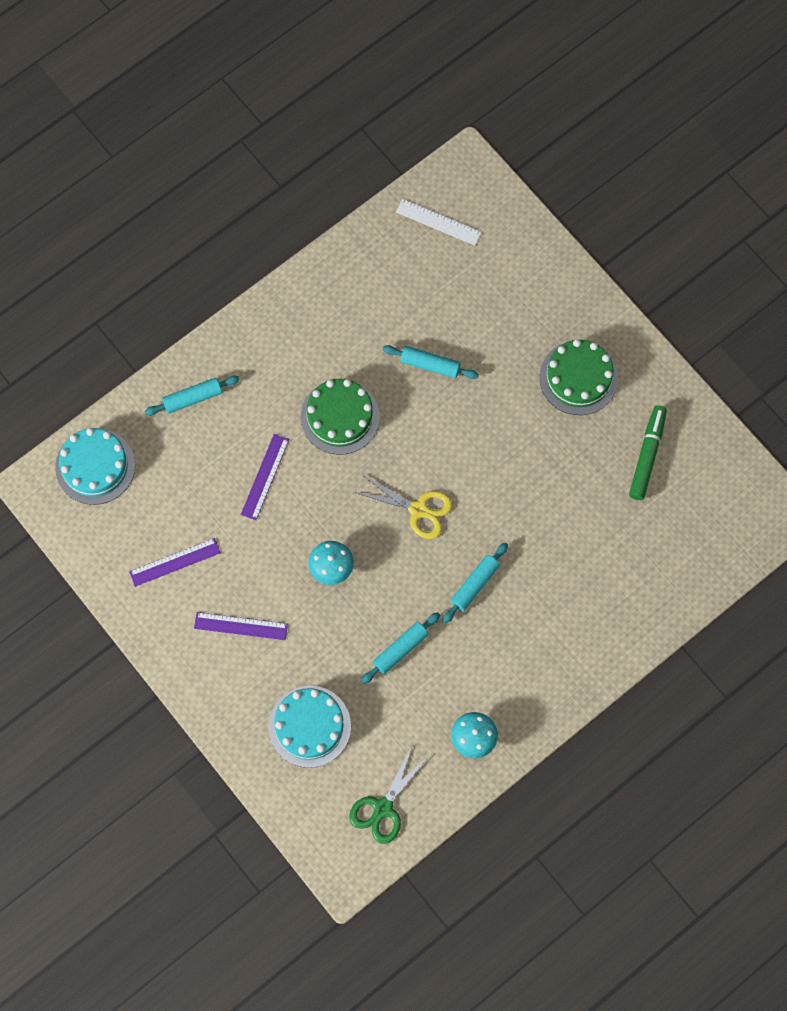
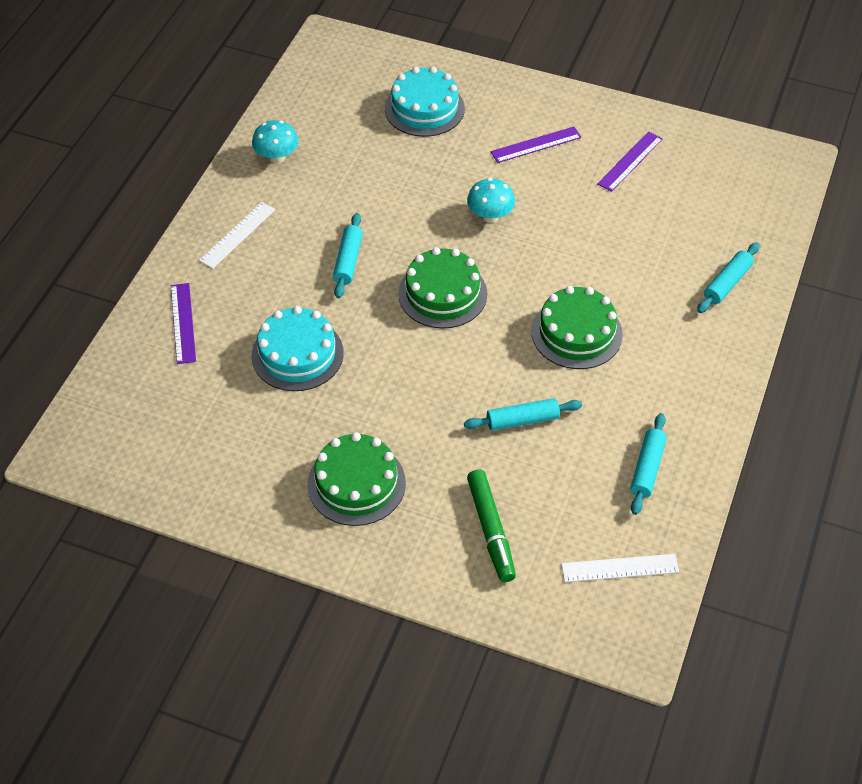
camera: 150 degrees right, 20 degrees down
turquoise cake [55,428,135,505] -> turquoise cake moved to [252,306,344,391]
purple ruler [241,434,289,520] -> purple ruler moved to [171,283,196,364]
green scissors [349,746,429,844] -> none
yellow scissors [354,475,453,539] -> green cake [398,247,487,329]
turquoise rolling pin [361,612,440,684] -> turquoise rolling pin moved to [630,413,667,515]
green marker [629,405,667,500] -> green marker moved to [467,470,516,582]
none -> white ruler [199,202,275,269]

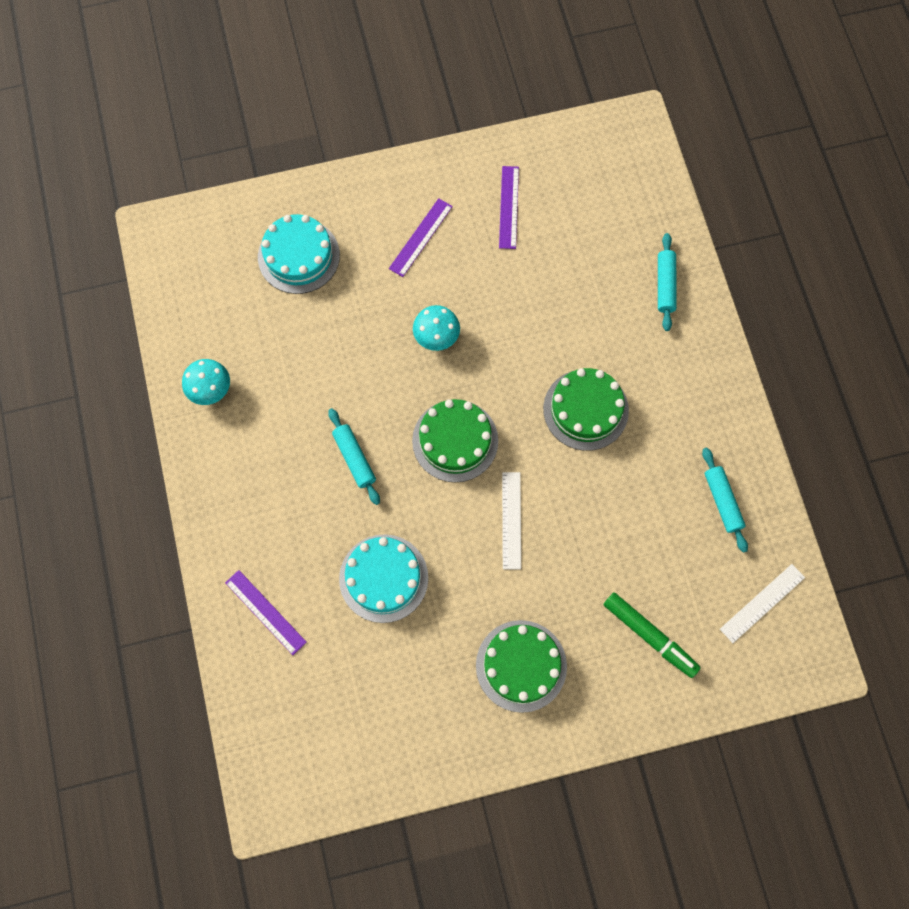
camera: 35 degrees left, 20 degrees up
white ruler [199,202,275,269] -> white ruler moved to [502,472,521,570]
turquoise rolling pin [464,398,582,431] -> none

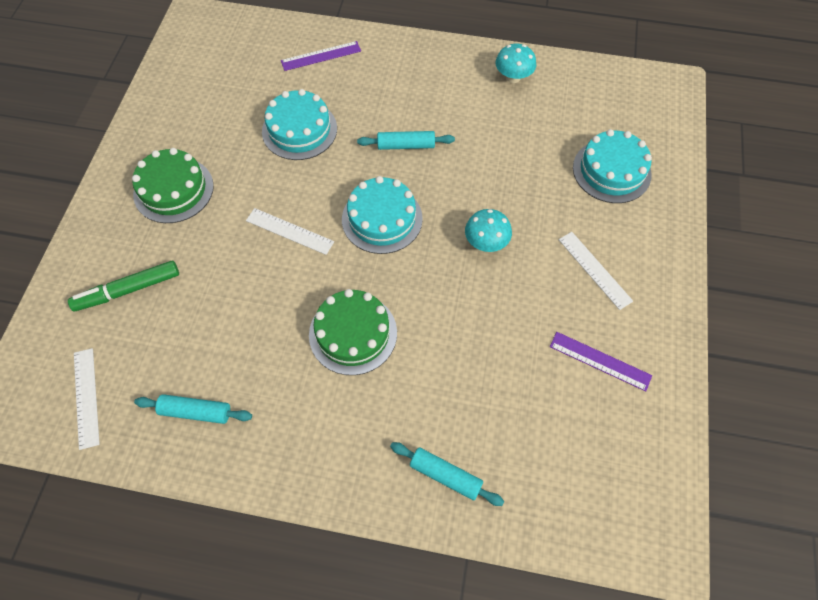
camera: 115 degrees right, 10 degrees down
purple ruler [389,198,453,277] -> white ruler [559,232,633,310]
green cake [412,399,498,483] -> turquoise cake [342,176,423,254]

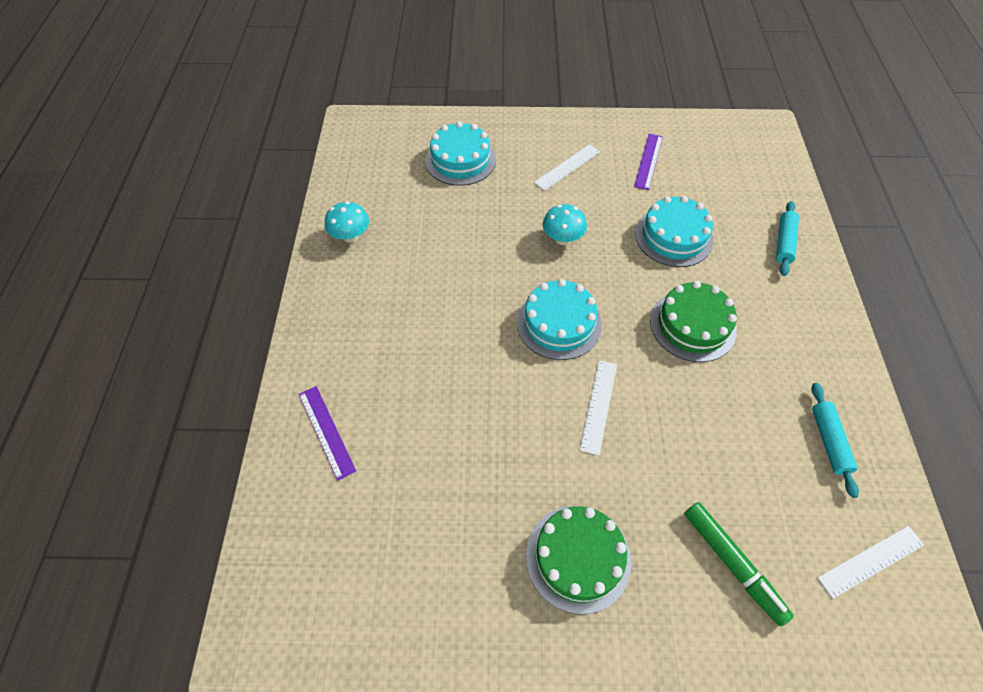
camera: 100 degrees left, 5 degrees down
turquoise cake [262,89,337,160] -> turquoise cake moved to [635,196,713,267]
turquoise rolling pin [357,131,455,150] -> none

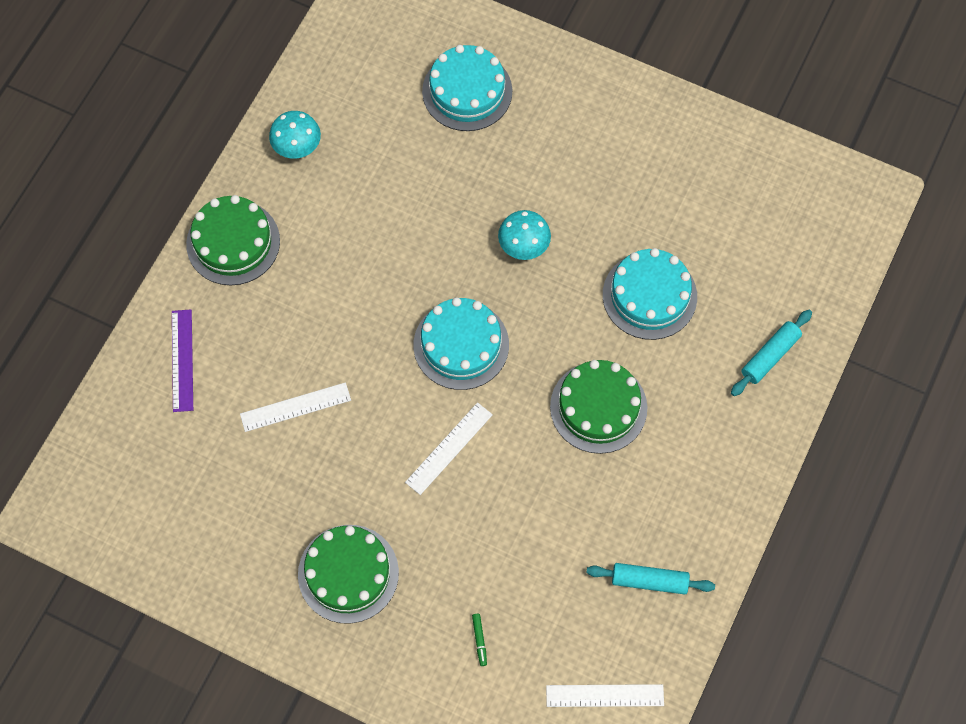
camera: 25 degrees right, 10 degrees up
white ruler [534,144,600,191] -> white ruler moved to [240,382,351,432]
purple ruler [634,134,663,190] -> none
green marker [684,502,794,626] -> green marker [472,614,487,666], size x0.41
turquoise rolling pin [811,383,859,498] -> turquoise rolling pin turned 75 degrees clockwise [586,563,715,595]
none -> green cake [186,195,280,285]

